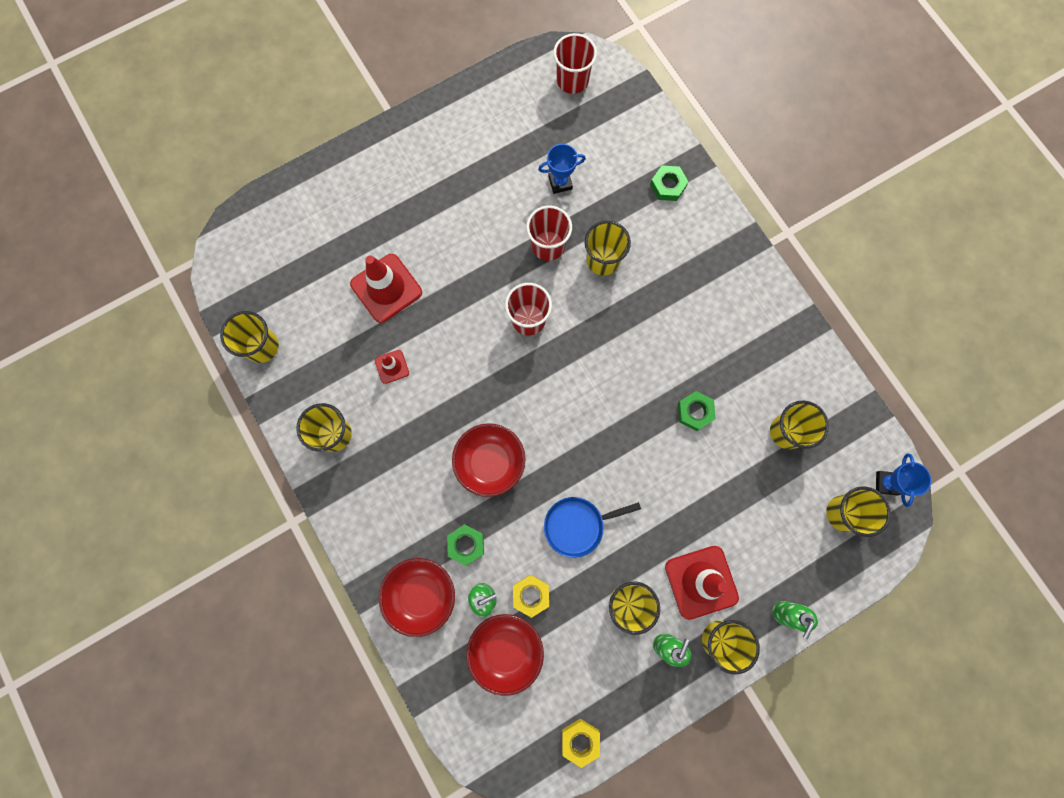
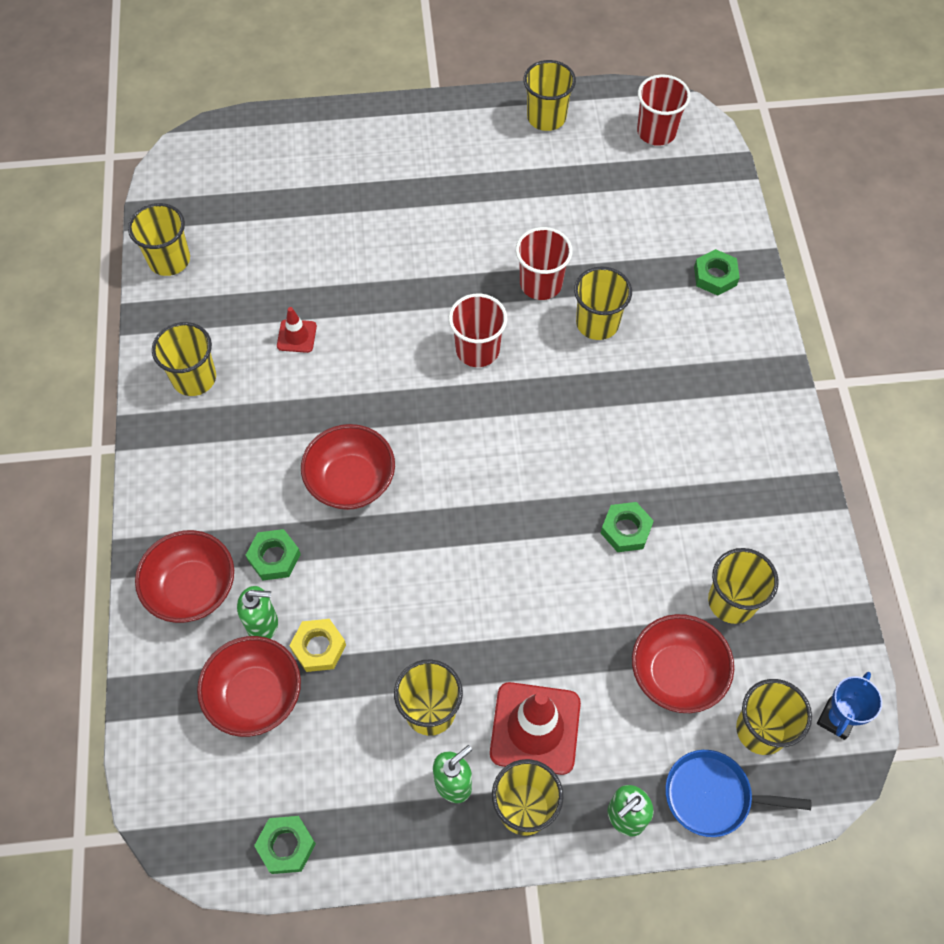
camera: 25 degrees right, 15 degrees down
red traffic cone [350,254,422,323] -> none
blue trophy [538,144,586,194] -> none
blue pan [544,497,641,558] -> blue pan moved to [665,750,811,837]
yellow nut [562,719,600,768] -> green nut [254,816,316,874]
none -> yellow cup [523,60,576,131]
none -> red bowl [632,614,734,713]

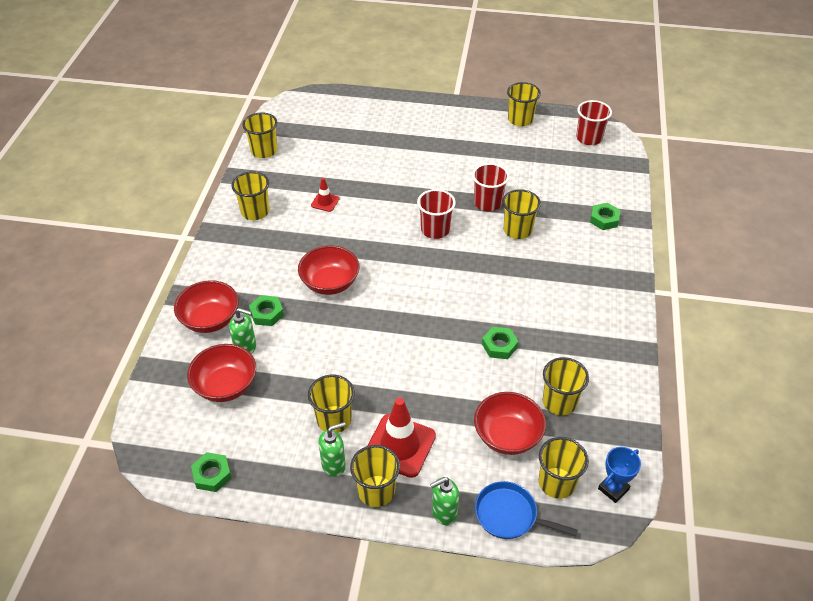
camera: 15 degrees right, 15 degrees down
yellow nut [289,619,346,672] -> none

